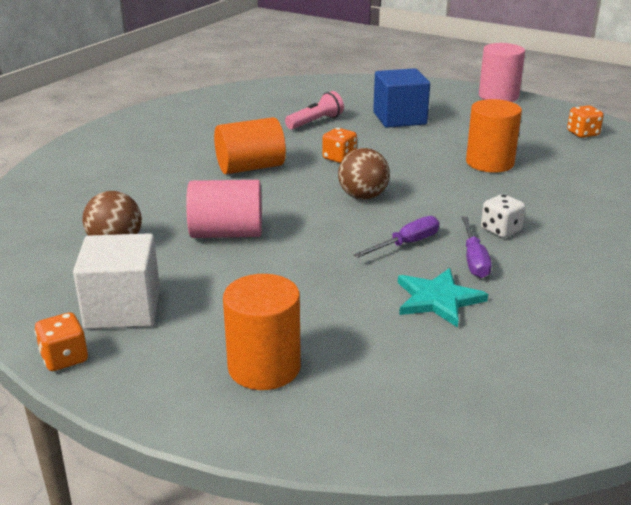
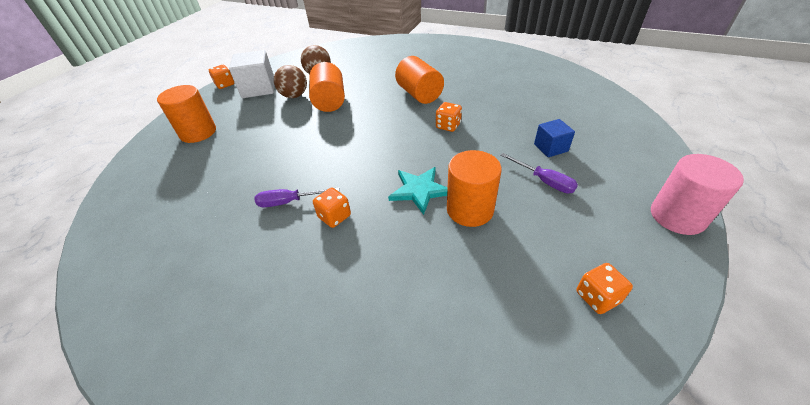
camera: 85 degrees right, 15 degrees up
pink cylinder [186,180,262,238] -> orange cylinder [309,62,345,112]
pink flashlight [285,91,344,129] -> none
brown ball [338,148,390,200] -> brown ball moved to [274,65,307,98]
purple screwdriver [354,216,439,258] -> purple screwdriver moved to [500,153,578,193]
blue cube [373,68,430,128] -> blue cube [534,119,575,157], size x0.59
turquoise star [398,268,488,328] -> turquoise star moved to [388,167,448,215]
white dice [481,194,525,238] -> orange dice [313,188,351,228]

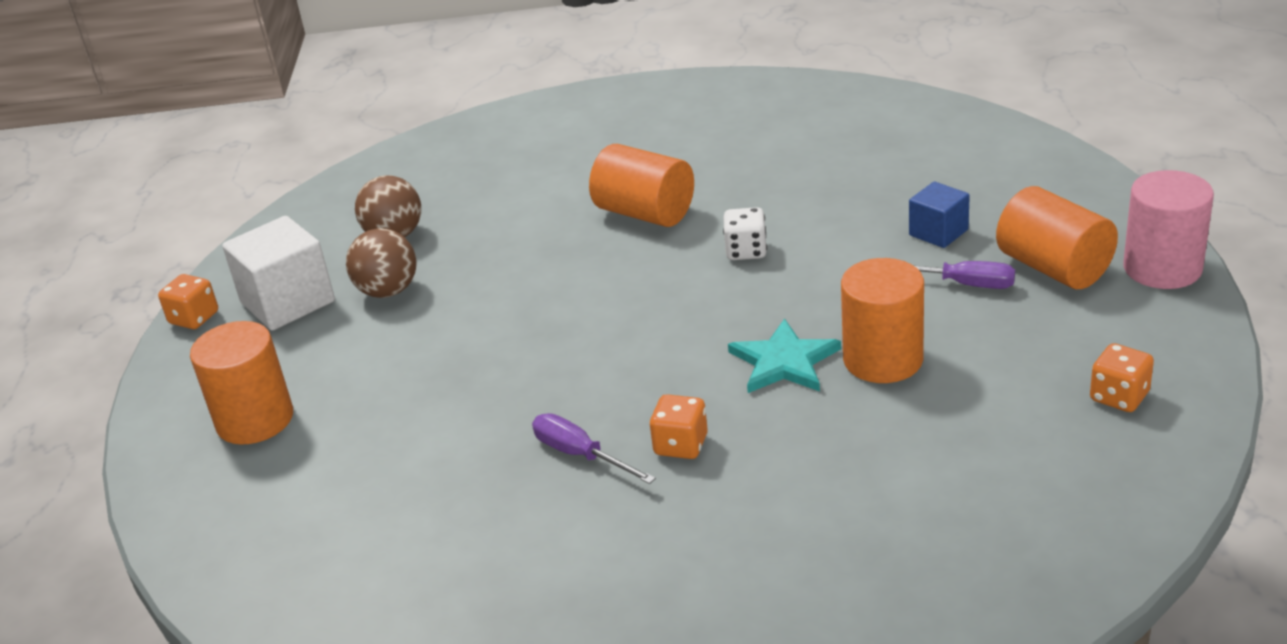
camera: 25 degrees left, 10 degrees down
purple screwdriver [255,187,340,207] -> purple screwdriver turned 75 degrees clockwise [532,413,656,484]
orange cylinder [309,62,345,112] -> orange cylinder moved to [996,186,1118,289]
orange dice [436,102,462,132] -> white dice [723,207,767,260]

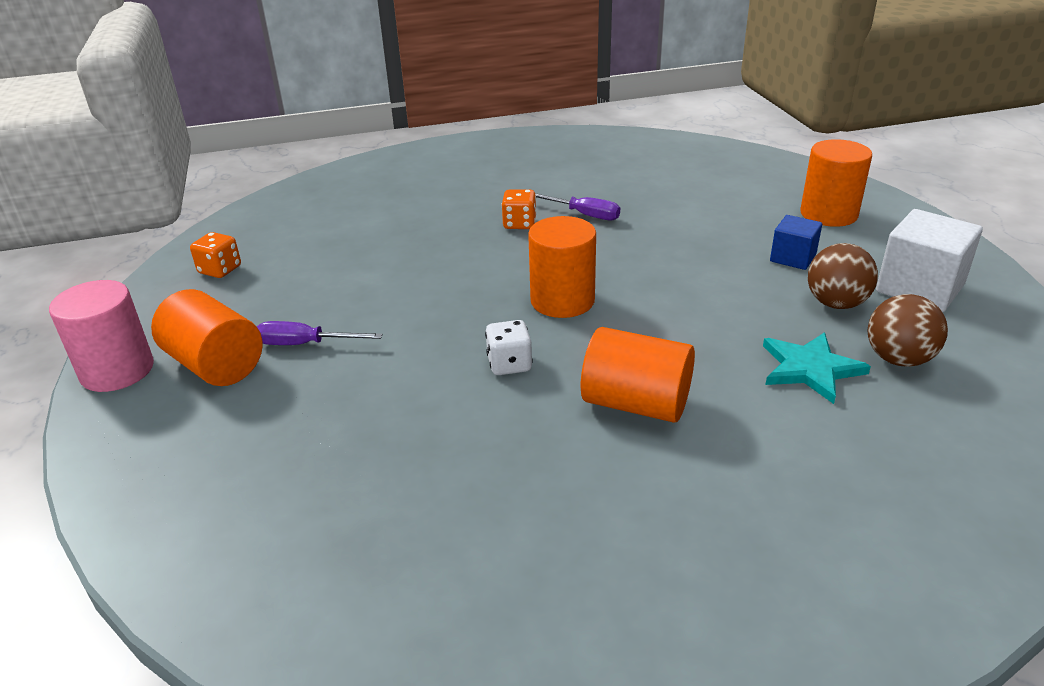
camera: 165 degrees right, 0 degrees up
orange dice [158,274,218,329] -> none
turquoise star [728,318,841,393] -> turquoise star moved to [763,332,871,404]
orange cylinder [841,258,924,383] -> orange cylinder moved to [528,216,596,318]
blue cube [909,182,970,248] -> blue cube moved to [770,215,822,270]

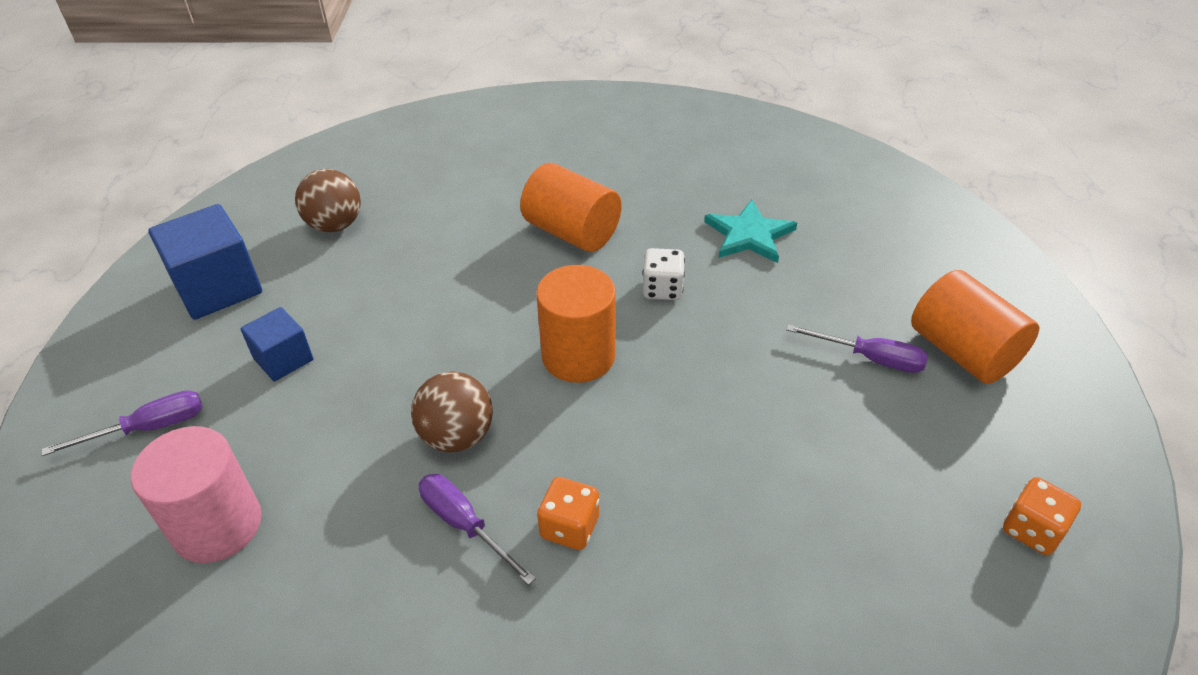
camera: 165 degrees left, 10 degrees up
pink cylinder [49,280,154,392] -> pink cylinder moved to [131,426,262,563]
turquoise star [763,332,871,404] -> turquoise star moved to [704,200,797,263]
orange cylinder [800,139,872,227] -> purple screwdriver [41,390,203,456]
brown ball [808,243,878,309] -> brown ball moved to [411,371,493,452]
white cube [876,209,983,312] -> blue cube [148,204,262,320]

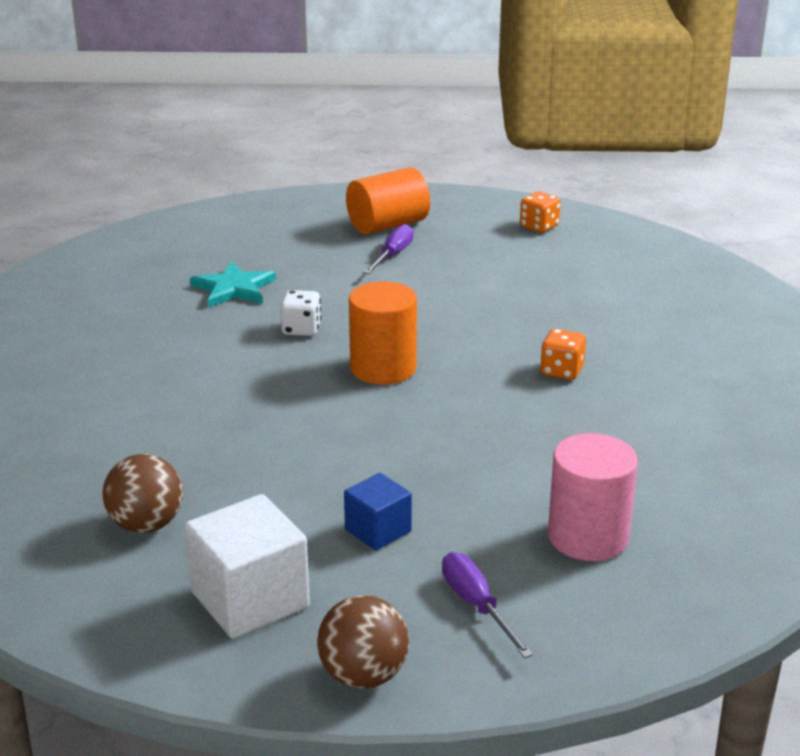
camera: 90 degrees left, 15 degrees down
blue cube [148,204,262,320] -> white cube [185,494,310,639]
brown ball [411,371,493,452] -> brown ball moved to [317,595,409,689]
purple screwdriver [419,474,536,585] -> none
orange cylinder [520,163,622,252] -> none

